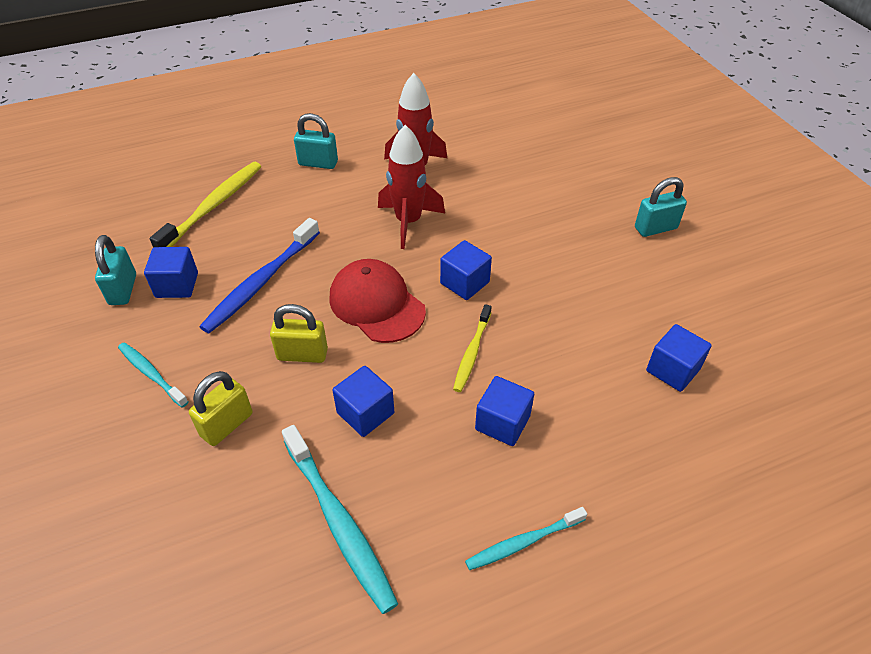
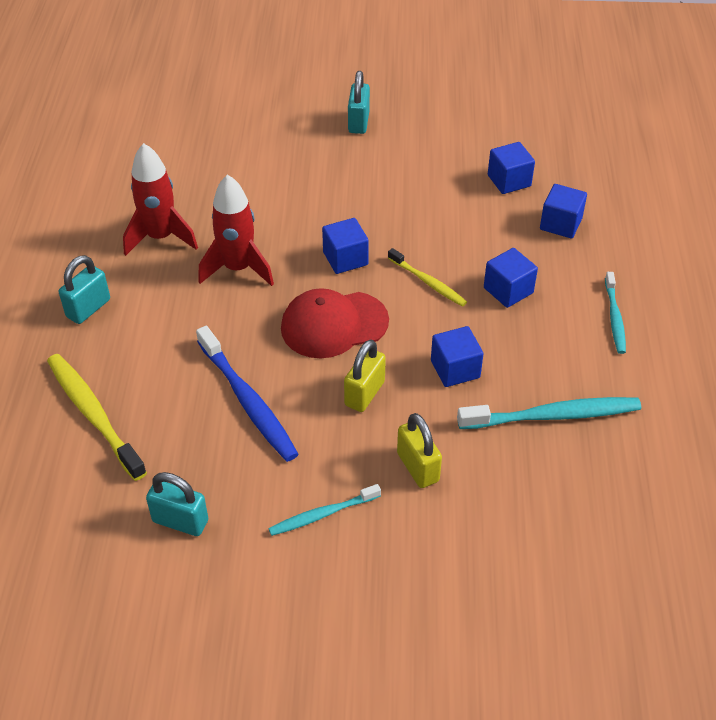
camera: 65 degrees left, 0 degrees up
blue cube [144,247,198,298] -> blue cube moved to [540,184,587,238]

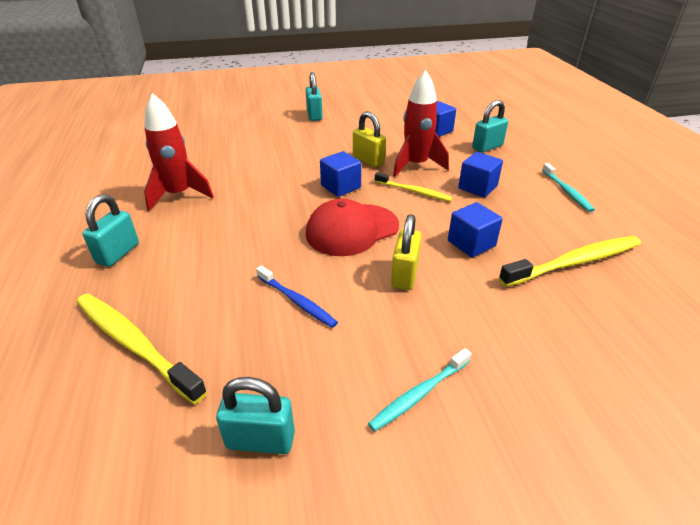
camera: 15 degrees left, 10 degrees down
blue toothbrush [196,326,298,462] -> blue toothbrush [256,265,338,328], size x0.60
red rocket [198,174,274,286] -> red rocket moved to [393,70,449,177]
yellow padlock [397,413,442,488] -> yellow padlock moved to [353,111,386,167]
turquoise toothbrush [457,397,641,429] -> yellow toothbrush [499,236,641,287]
blue cube [540,184,587,238] -> turquoise padlock [472,100,508,153]

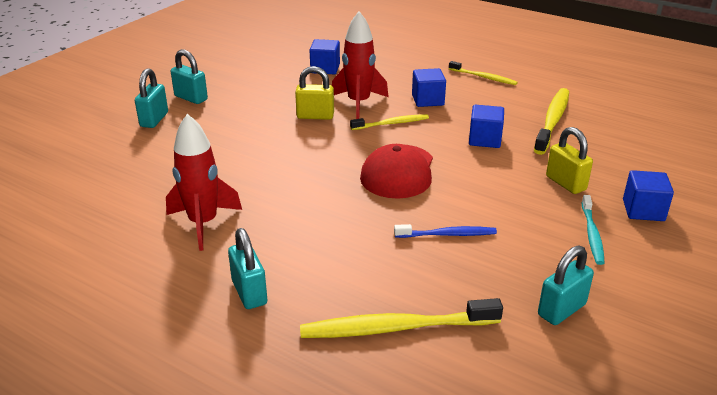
camera: 45 degrees left, 5 degrees down
blue cube [320,151,361,197] -> blue cube moved to [623,170,674,221]
yellow padlock [391,214,422,290] -> yellow padlock moved to [546,127,593,194]
turquoise padlock [472,100,508,153] -> turquoise padlock moved to [135,68,168,128]
turquoise toothbrush [542,163,595,212] -> yellow toothbrush [449,61,518,85]

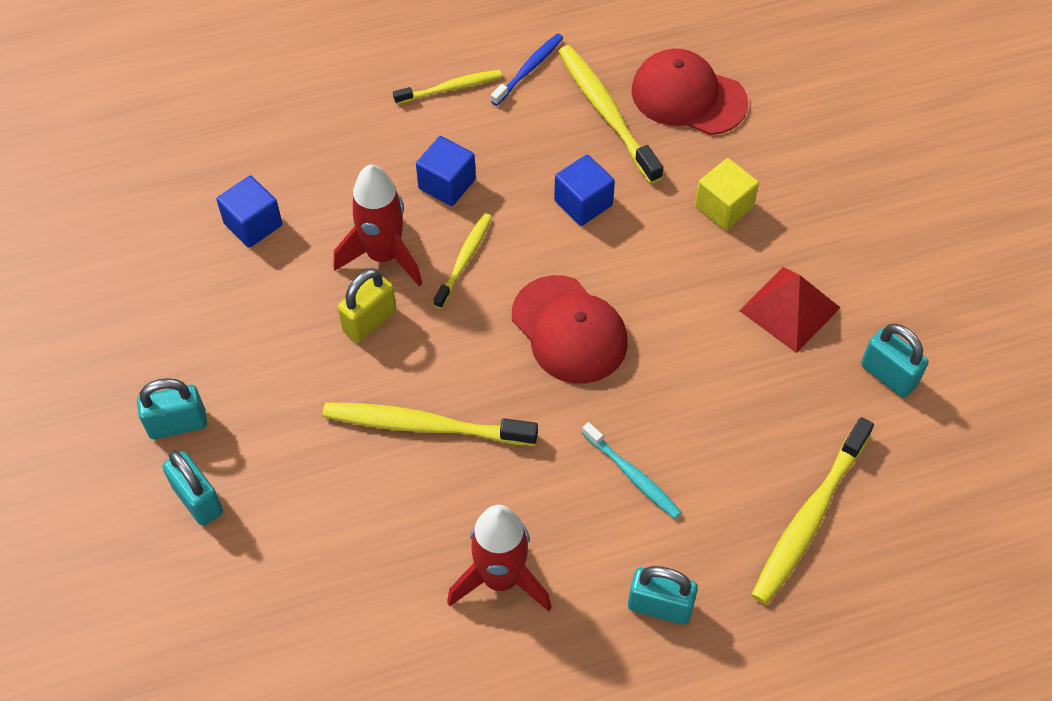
camera: 50 degrees left, 25 degrees up
blue toothbrush [394,224,497,238] -> blue toothbrush moved to [491,33,563,106]
turquoise padlock [538,246,594,325] -> turquoise padlock turned 45 degrees counterclockwise [861,324,929,397]
yellow padlock [546,127,593,194] -> yellow cube [695,158,759,230]
turquoise toothbrush [582,195,605,265] -> turquoise toothbrush moved to [582,422,681,519]
blue cube [623,170,674,221] -> none
none -> yellow toothbrush [322,402,538,446]
none -> red cap [632,48,748,135]
none -> red pyramid [739,267,841,353]

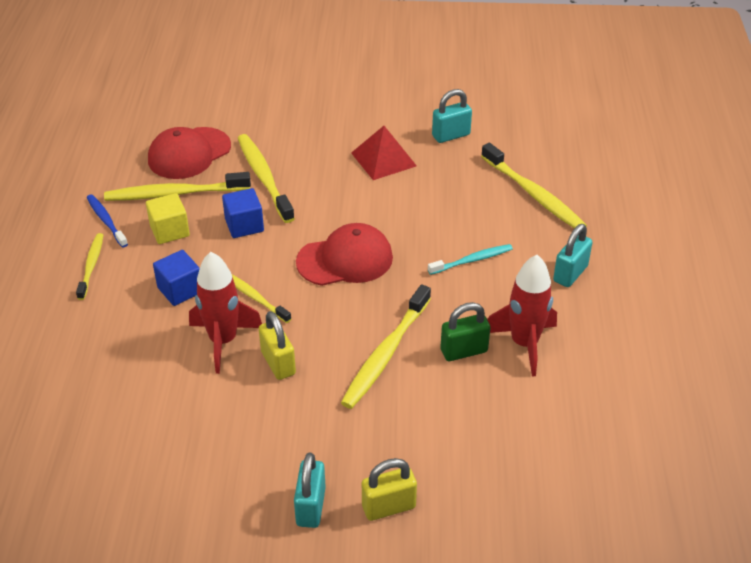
camera: 70 degrees left, 15 degrees down
turquoise padlock [162,450,223,526] -> yellow padlock [362,458,417,521]
blue cube [216,176,282,248] -> none
yellow cube [695,158,759,230] -> yellow cube moved to [146,193,190,244]
none -> yellow toothbrush [238,134,295,223]
none -> green padlock [440,302,491,361]

